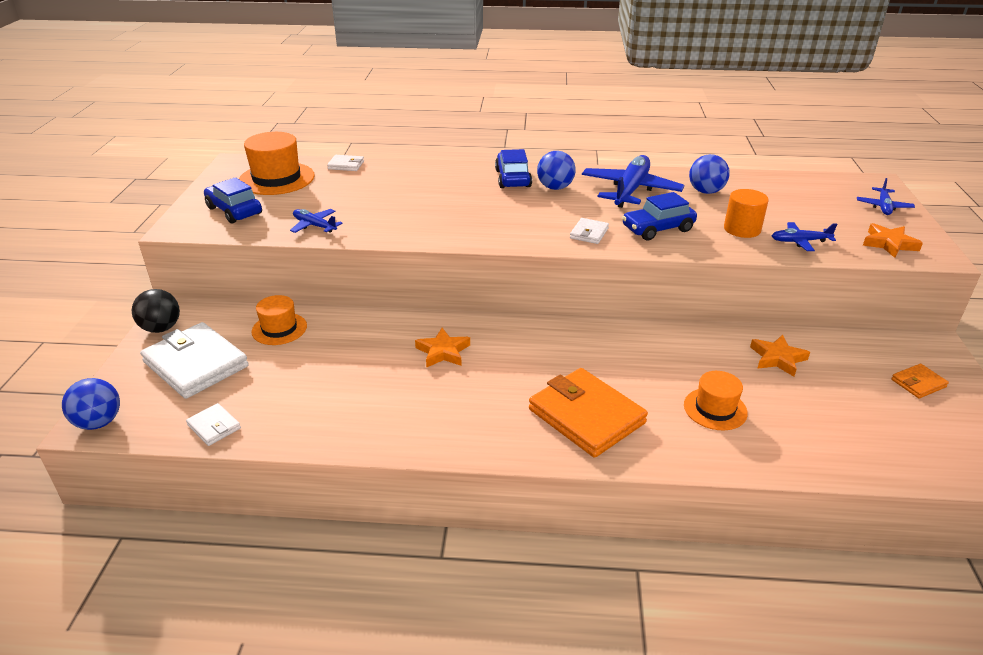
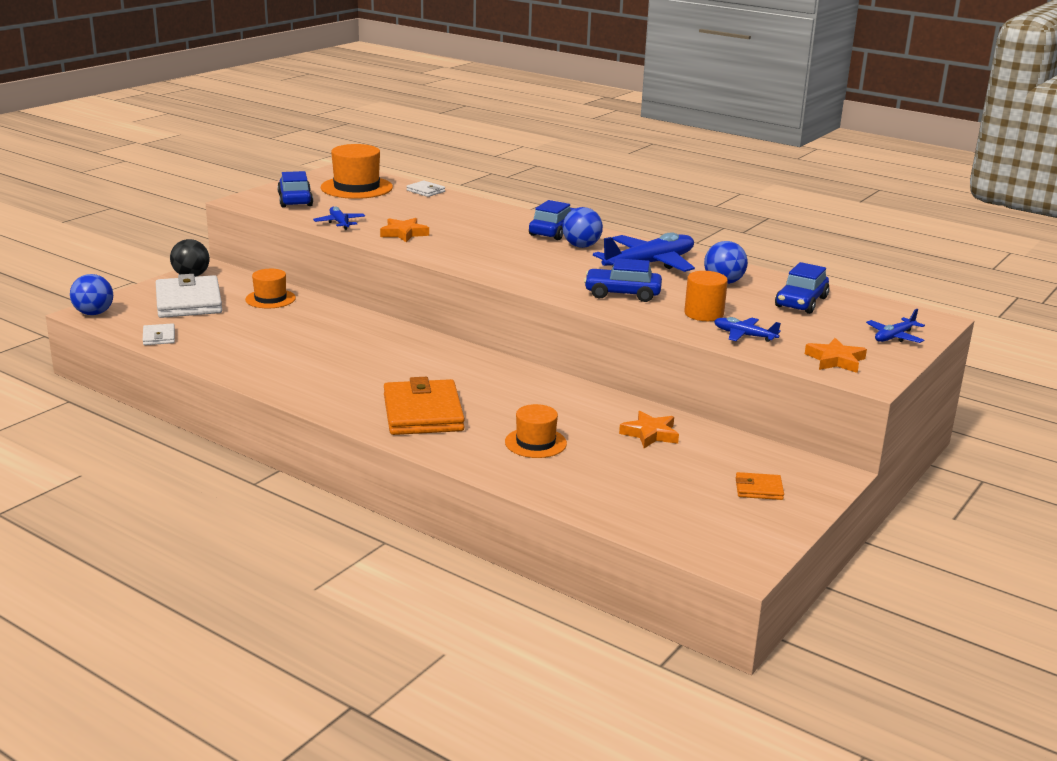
camera: 30 degrees right, 10 degrees down
orange star [415,328,470,368] -> orange star moved to [380,218,429,242]
white wallet [570,218,609,244] -> none
none -> blue car [775,262,830,314]

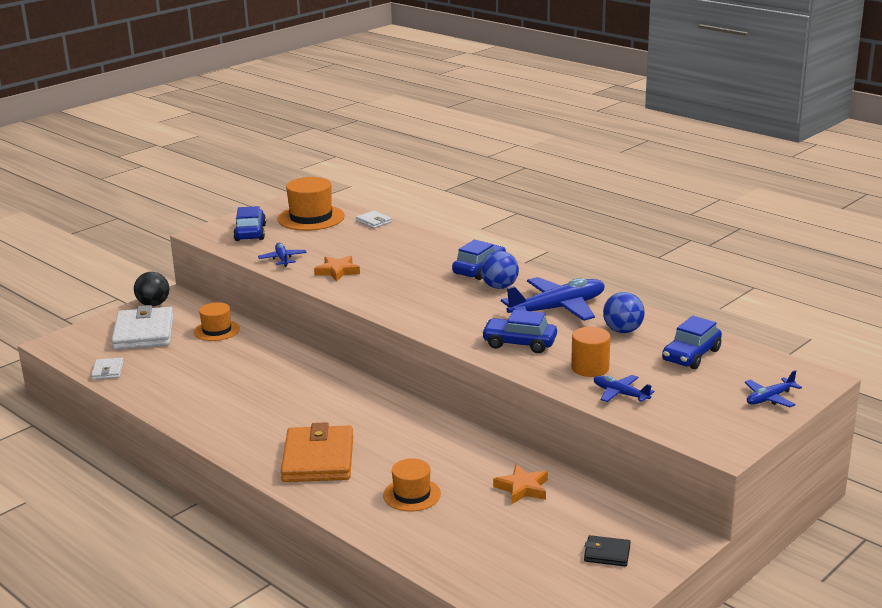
camera: 10 degrees right, 0 degrees up
blue ball [70,274,113,315] -> none
orange wallet [736,472,784,500] -> black wallet [584,535,630,567]
orange star [805,338,867,373] -> none

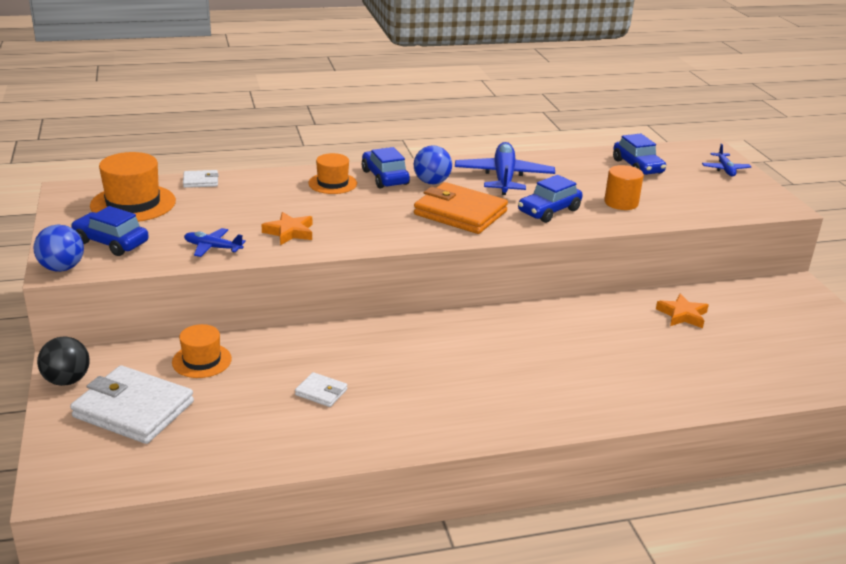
camera: 60 degrees left, 5 degrees up
white wallet [91,358,124,380] -> white wallet moved to [295,372,347,407]
orange wallet [281,422,353,482] -> orange wallet moved to [414,182,508,234]
orange hat [383,458,441,512] -> orange hat moved to [308,153,357,194]
black wallet [584,535,630,567] -> none
blue plane [594,375,654,402] -> none
blue ball [603,292,645,333] -> blue ball moved to [33,224,84,272]

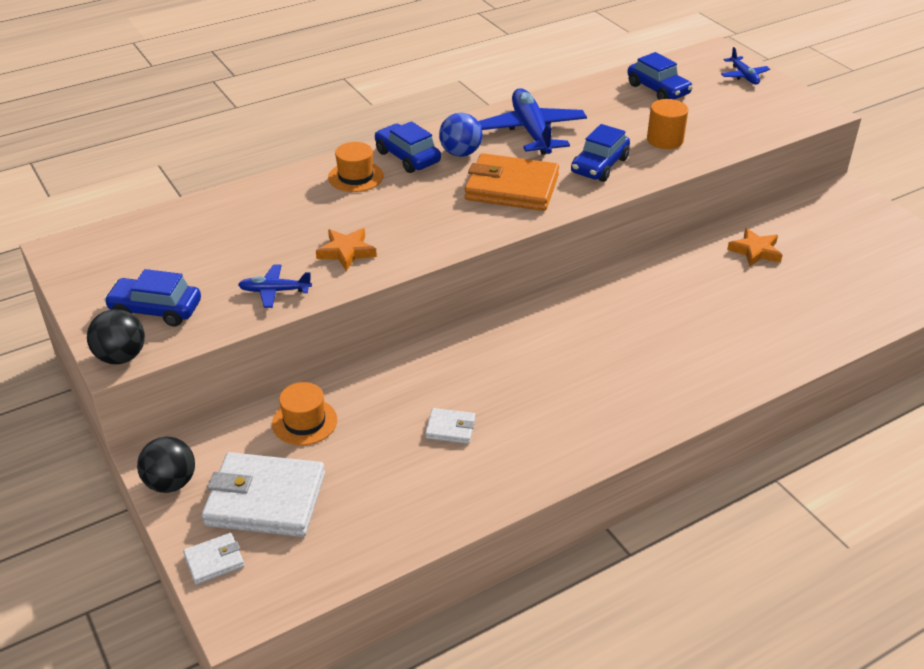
camera: 15 degrees left, 10 degrees up
blue ball [33,224,84,272] -> black ball [87,309,145,364]
orange hat [90,152,176,222] -> none
white wallet [183,170,219,188] -> white wallet moved to [183,533,244,585]

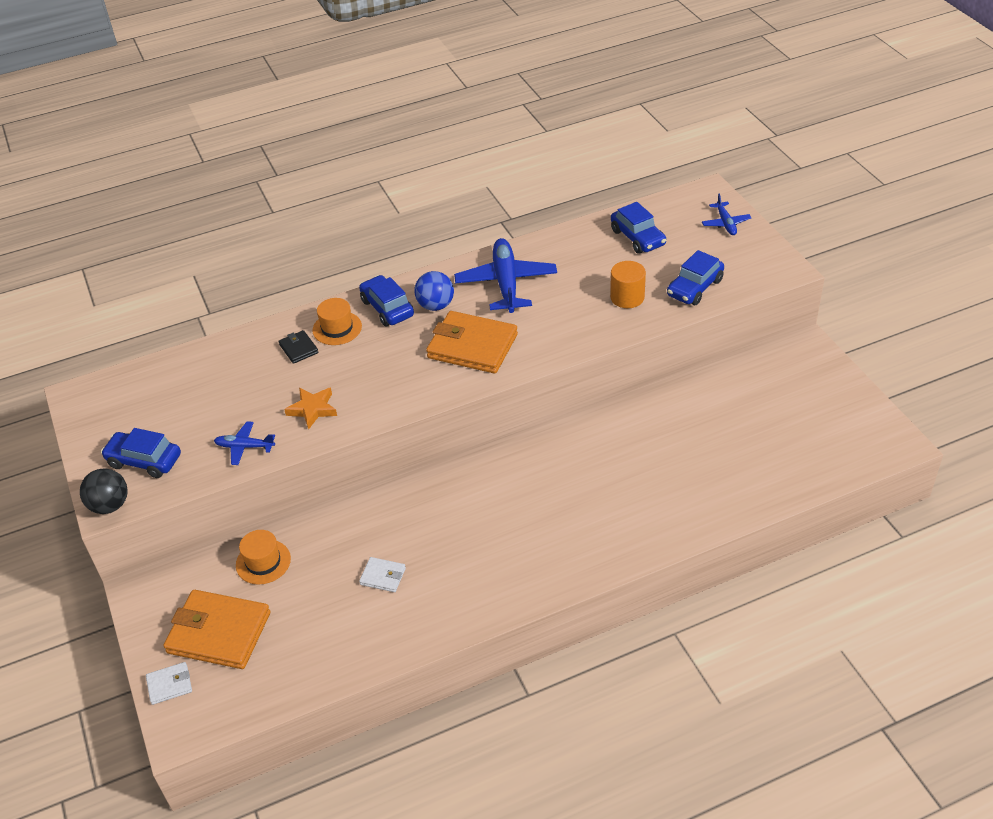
camera: 10 degrees right, 5 degrees up
black ball [137,437,195,493] -> none
white wallet [202,452,325,537] -> orange wallet [163,590,270,669]
blue car [571,124,630,182] -> blue car moved to [667,250,724,305]
orange star [727,228,782,266] -> none
none -> black wallet [278,330,319,364]

